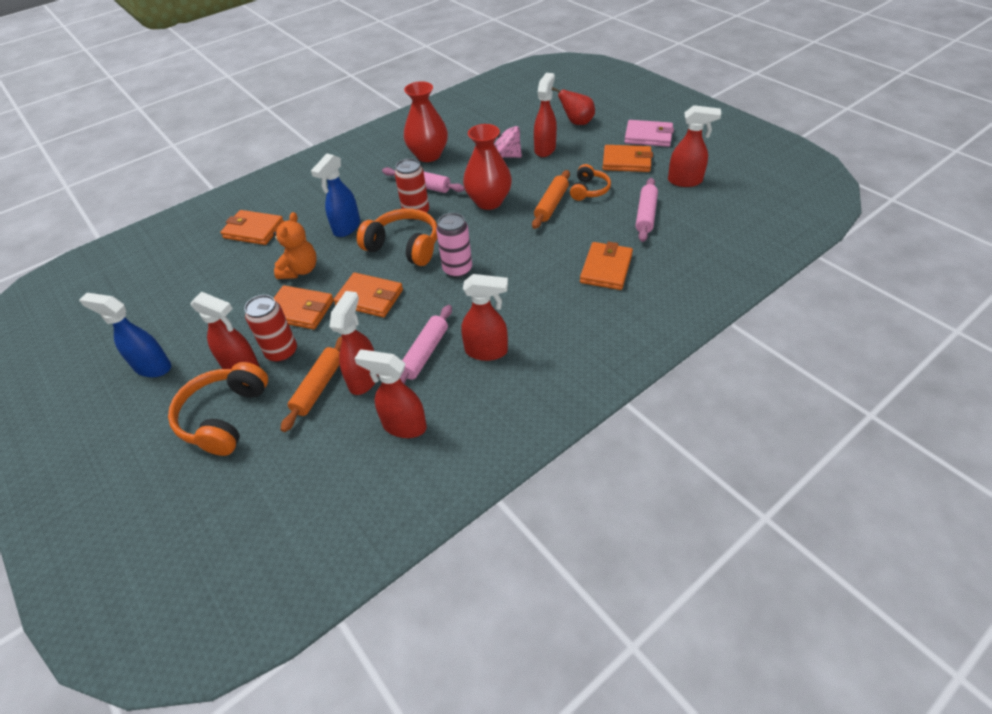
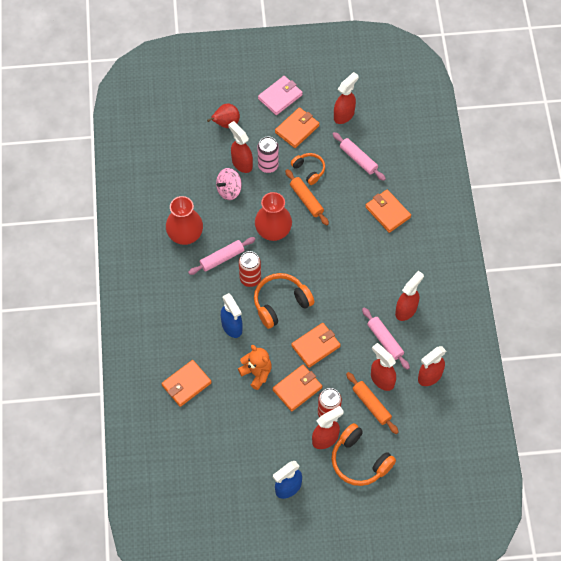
camera: 60 degrees left, 15 degrees up
pink can [436,213,472,278] -> pink can moved to [257,137,279,173]

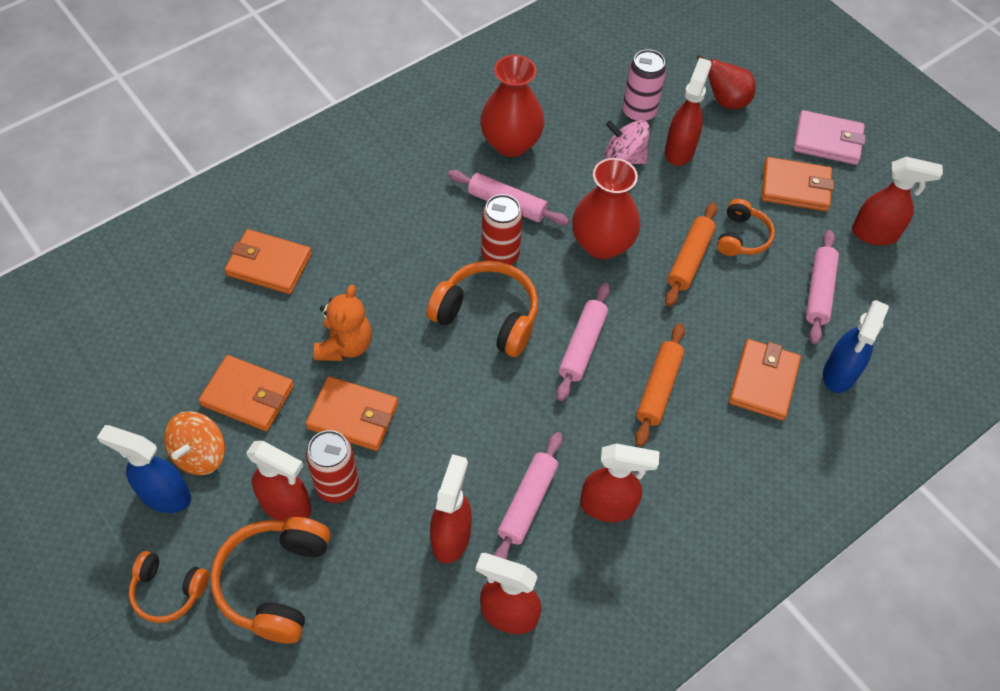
camera: 55 degrees right, 5 degrees down
blue spray bottle [221,293,242,338] -> blue spray bottle moved to [823,300,889,393]
pink can [257,137,279,173] -> pink can moved to [622,49,666,122]
orange wallet [291,323,341,368] -> orange wallet moved to [199,355,294,431]
orange rolling pin [346,372,399,434] -> orange rolling pin moved to [635,323,685,447]
none -> orange headphones [128,551,209,623]
none -> orange spinning top [164,411,225,475]
none -> pink rolling pin [557,283,610,401]

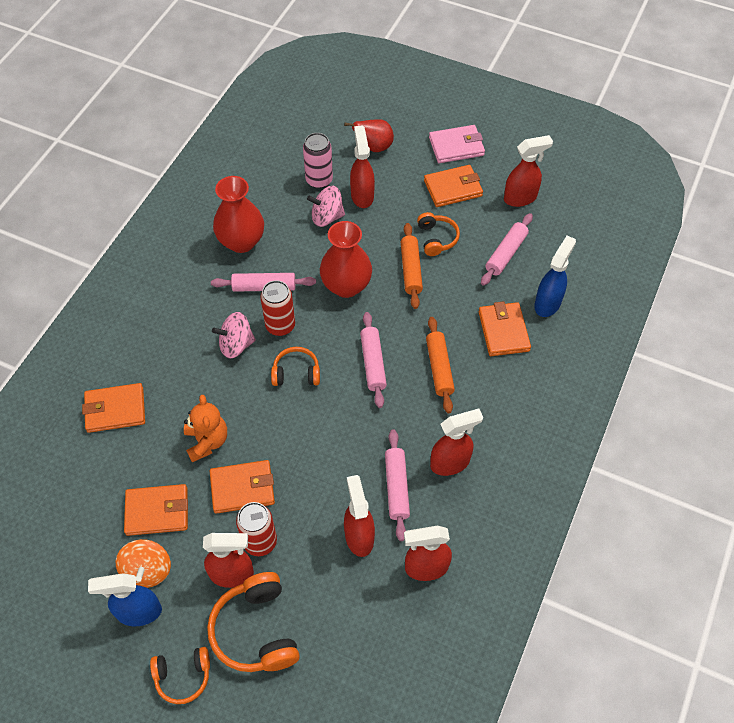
camera: 25 degrees left, 0 degrees up
orange headphones [427,260,538,357] -> orange headphones [271,347,320,386], size x0.61
pink rolling pin [806,230,839,344] -> pink rolling pin turned 45 degrees clockwise [481,213,533,286]
blue spray bottle [823,300,889,393] -> blue spray bottle turned 150 degrees counterclockwise [534,236,576,317]
none -> pink spinning top [212,312,256,358]

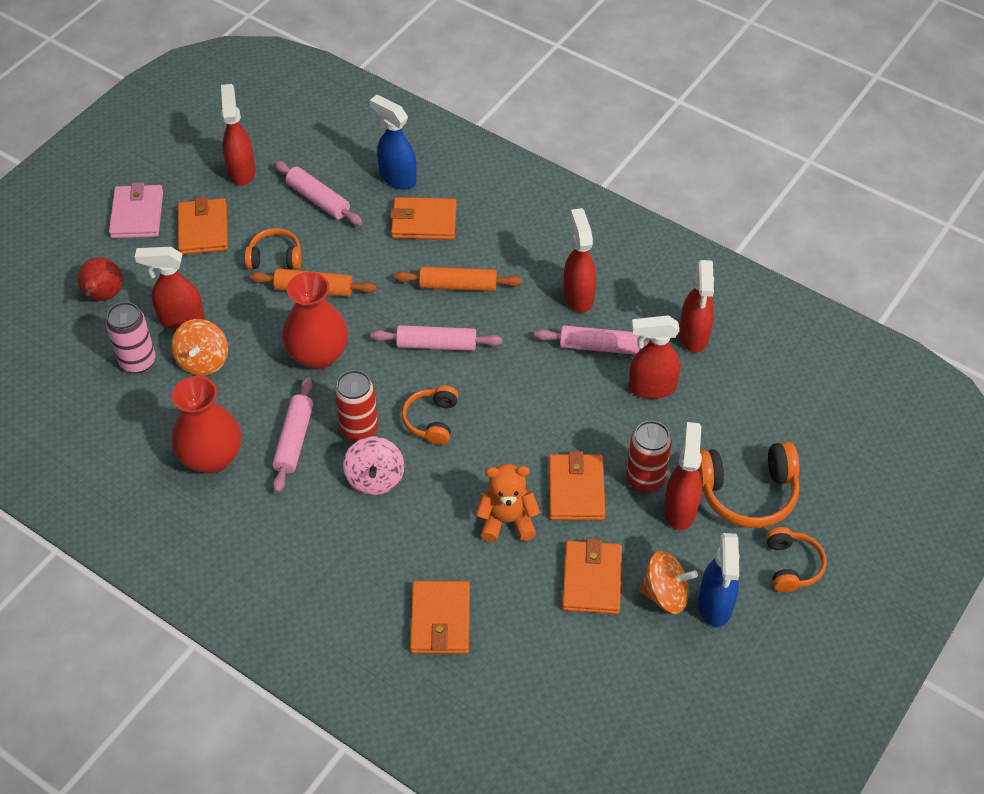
camera: 80 degrees left, 5 degrees down
pink spinning top [307,186,345,227] -> orange spinning top [171,319,228,376]

